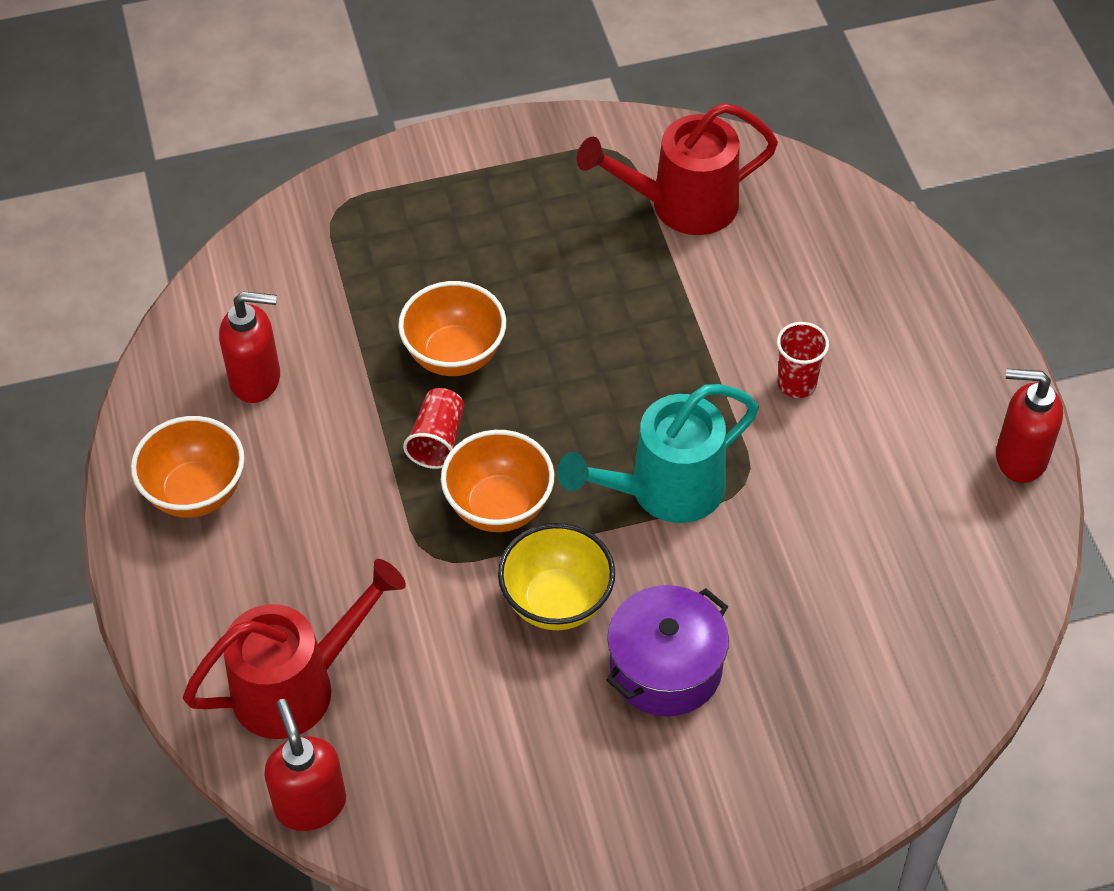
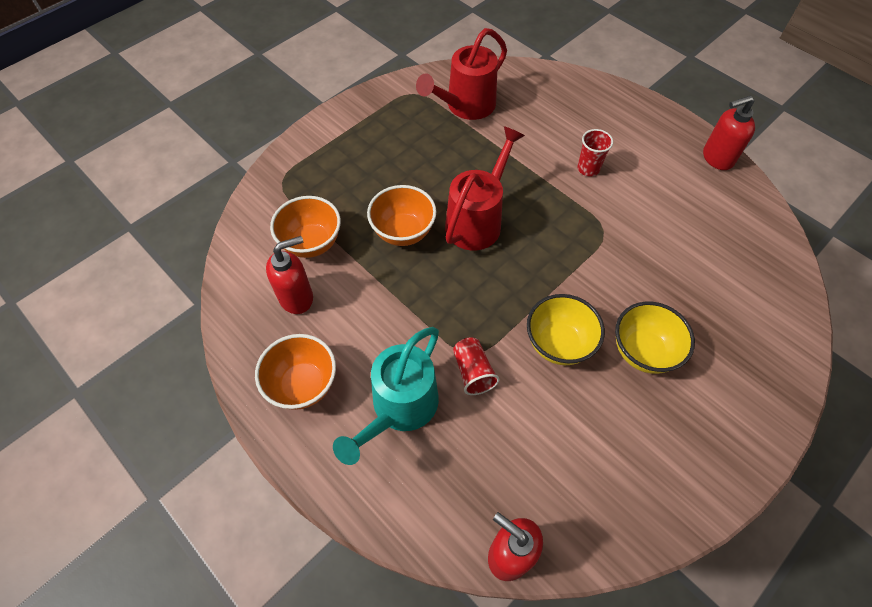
camera: 30 degrees left, 5 degrees up
red watering can [183,559,406,739] -> red watering can moved to [445,126,525,251]
red cup [403,388,464,469] -> red cup moved to [453,337,499,395]
orange bowl [441,430,554,532] -> orange bowl moved to [270,196,341,258]
turquoise watering can [558,384,759,523] -> turquoise watering can moved to [333,327,439,465]
purple pot [606,585,729,716] -> yellow bowl [615,301,695,374]

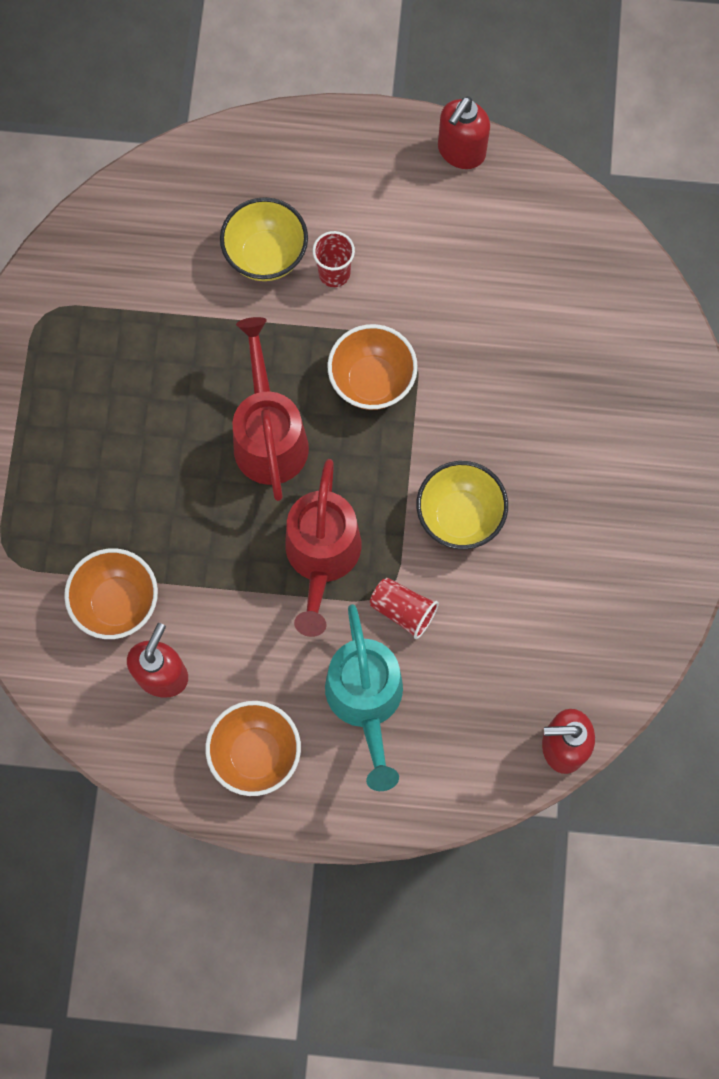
camera: 40 degrees left, 15 degrees up
orange bowl [367,185,437,246] -> orange bowl moved to [328,324,418,410]
red watering can [416,28,507,120] -> red watering can moved to [285,459,361,637]
yellow bowl [615,301,695,374] -> yellow bowl moved to [220,197,308,281]

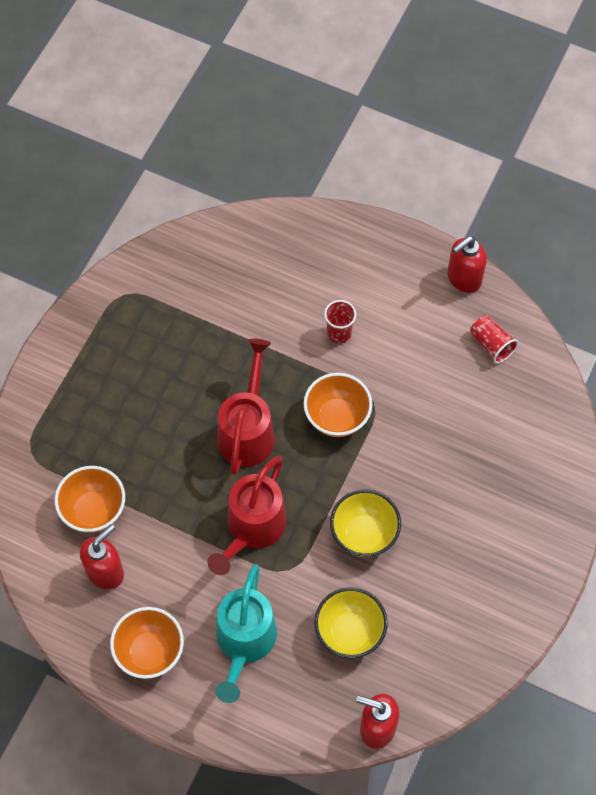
camera: 20 degrees right, 10 degrees down
yellow bowl [220,197,308,281] -> yellow bowl moved to [314,587,388,658]
red cup [370,577,439,639] -> red cup moved to [470,315,518,363]

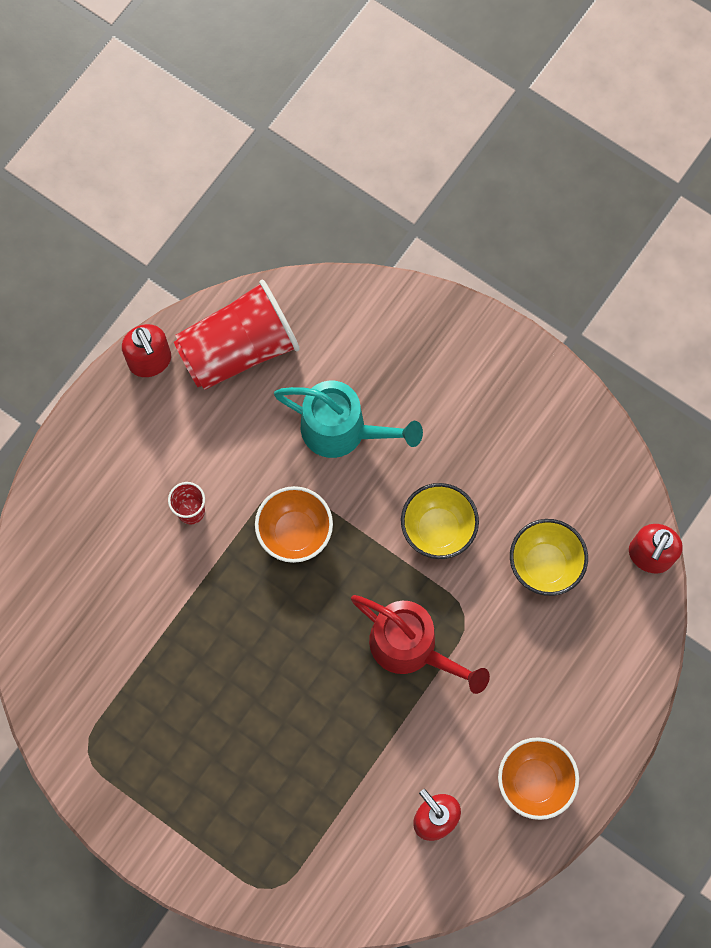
camera: 80 degrees left, 10 degrees up
orange bowl [55,466,125,533] -> none
turquoise watering can [215,564,277,703] -> turquoise watering can moved to [274,381,423,458]
red watering can [217,339,275,475] -> none
red cup [470,315,518,363] -> red cup [174,280,300,390], size x2.21

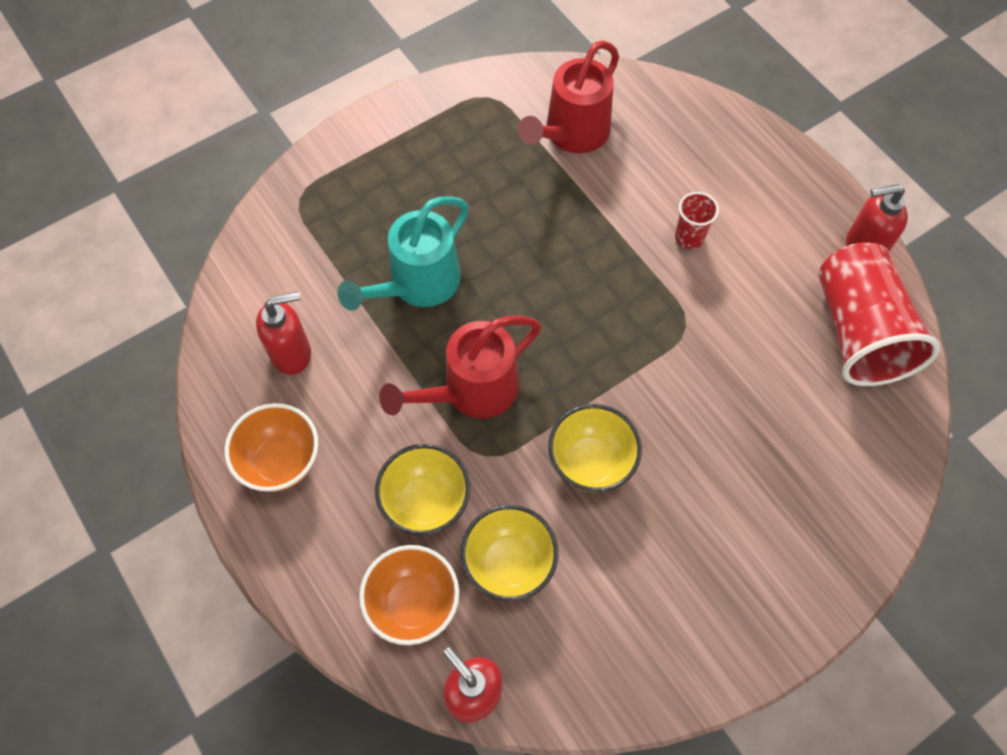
camera: 110 degrees right, 10 degrees down
orange bowl [255,486,333,563] -> orange bowl moved to [359,545,459,645]
turquoise watering can [274,381,423,458] -> turquoise watering can moved to [338,196,469,311]
none -> yellow bowl [375,444,470,535]
none -> red watering can [518,40,619,153]

